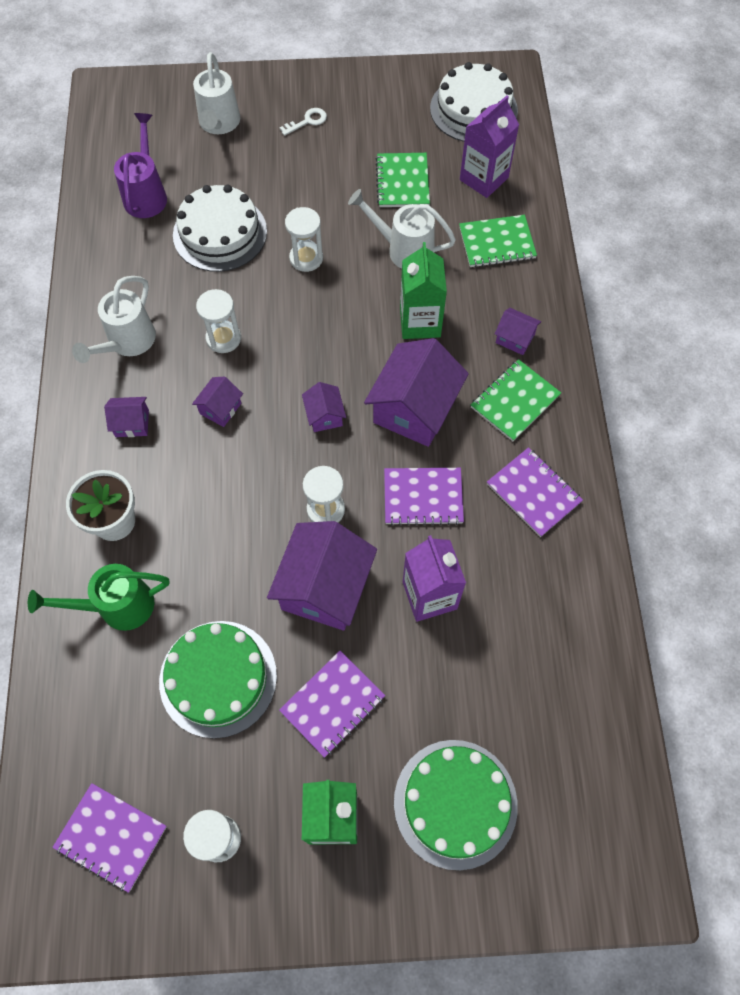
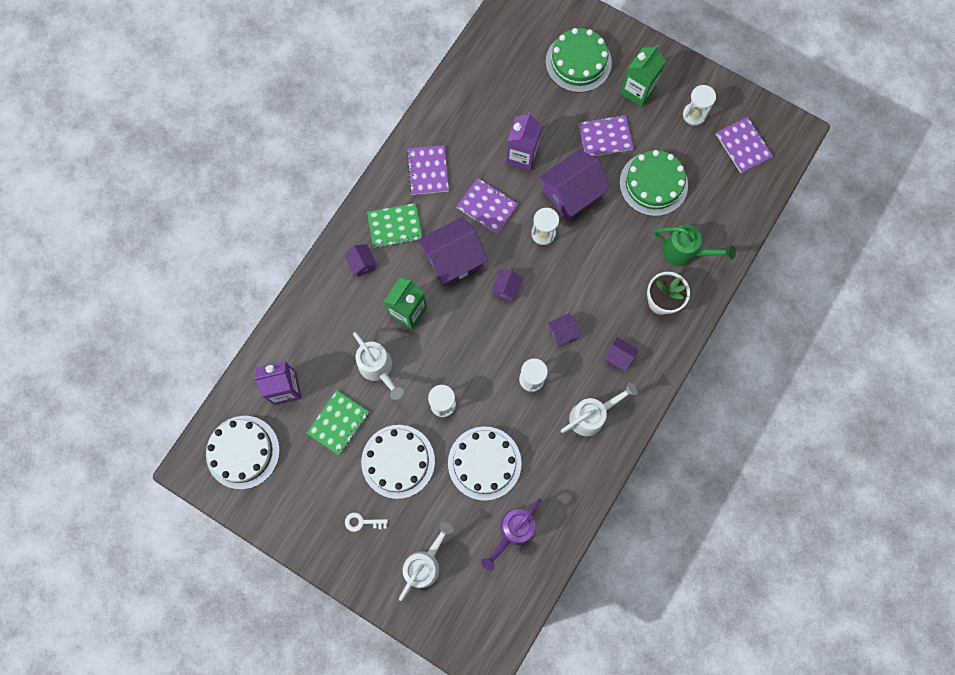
camera: 145 degrees left, 10 degrees up
green notebook [459,215,537,268] -> none
none -> white cake [361,425,435,499]

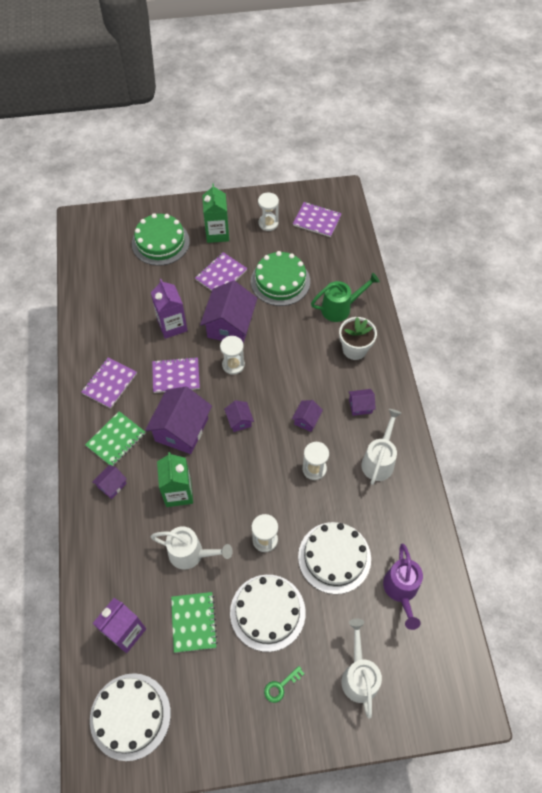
camera: 40 degrees left, 15 degrees down
purple house [344,244,377,277] -> purple house turned 75 degrees counterclockwise [92,465,127,499]
white key [345,512,388,532] -> green key [264,666,304,703]
purple notebook [406,145,449,195] -> purple notebook turned 75 degrees clockwise [81,358,137,409]

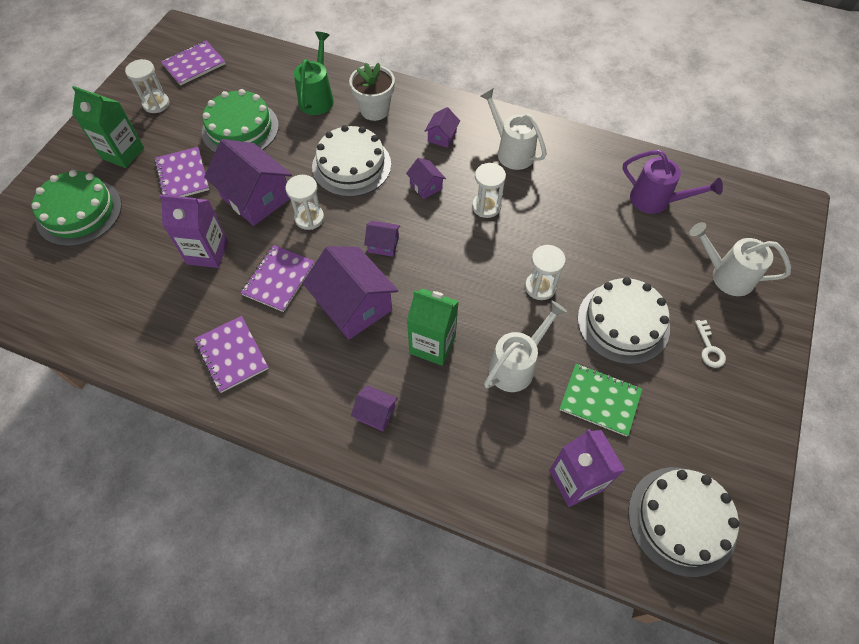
camera: 60 degrees left, 0 degrees up
green notebook [85,411,145,466] -> none
purple house [92,465,127,499] -> purple house turned 45 degrees counterclockwise [351,385,398,431]
green key [264,666,304,703] -> white key [695,320,726,368]
white cake [298,522,371,594] -> white cake moved to [312,125,391,197]

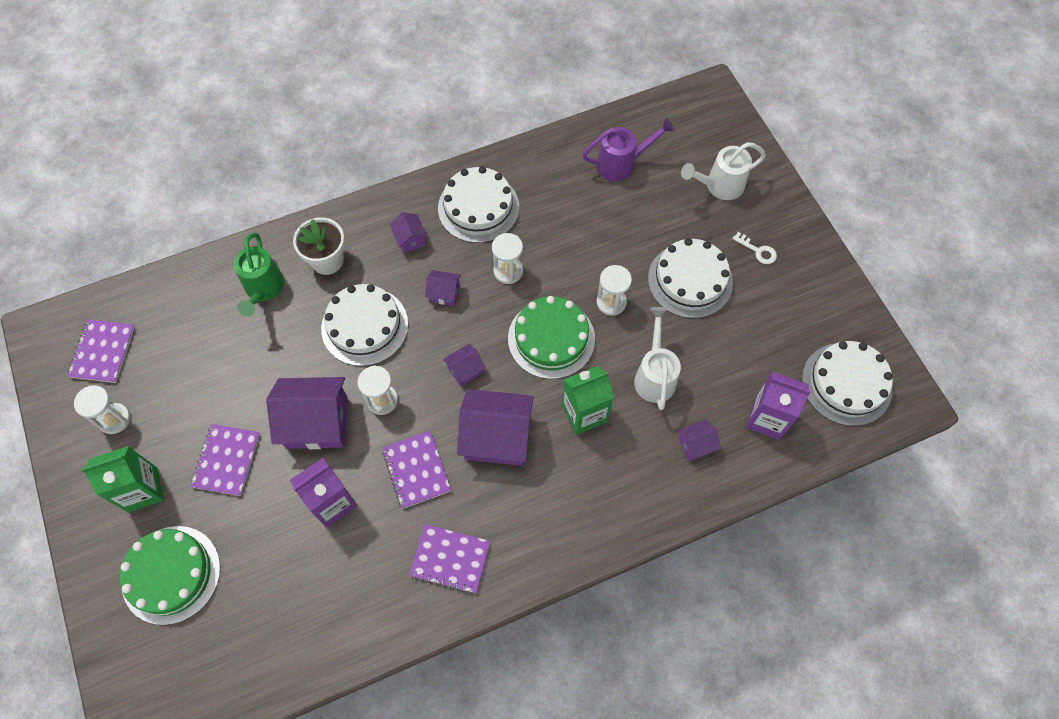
camera: 45 degrees left, 5 degrees up
purple notebook [154,147,209,197] -> purple notebook turned 75 degrees clockwise [190,424,260,496]
green cake [202,89,279,153] -> green cake moved to [508,296,595,379]
green watering can [294,32,334,115] -> green watering can turned 150 degrees counterclockwise [233,232,284,317]
purple house [351,385,398,431] -> purple house moved to [677,420,721,461]
white watering can [480,88,547,170] -> white cake [438,166,519,243]
green notebook [559,364,642,437] -> none

